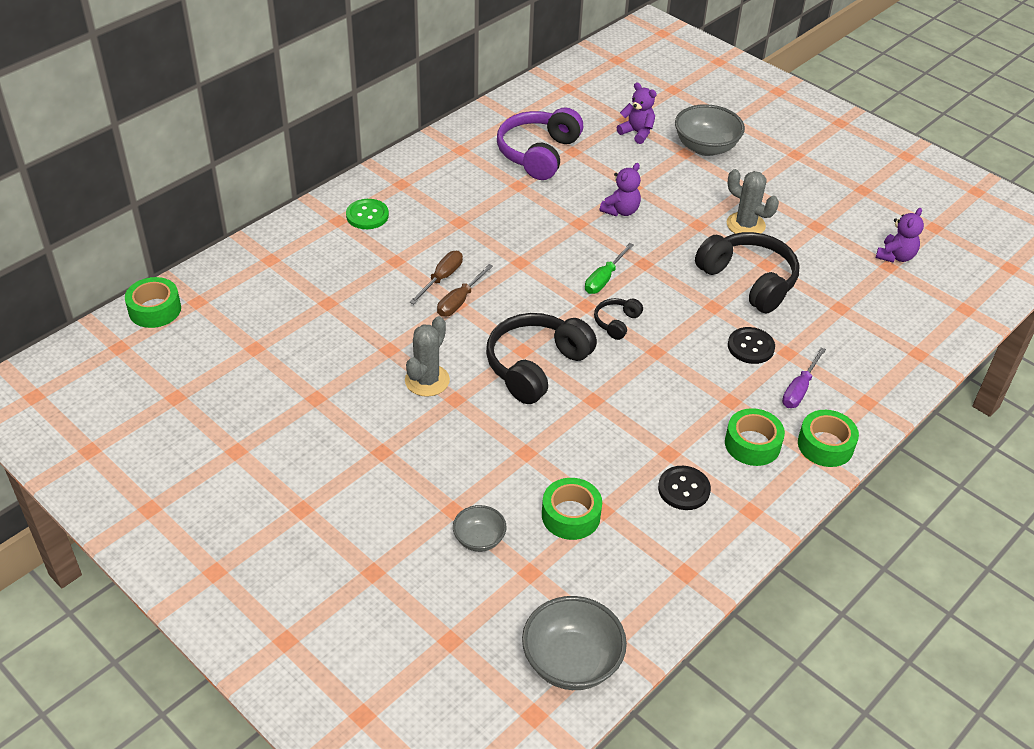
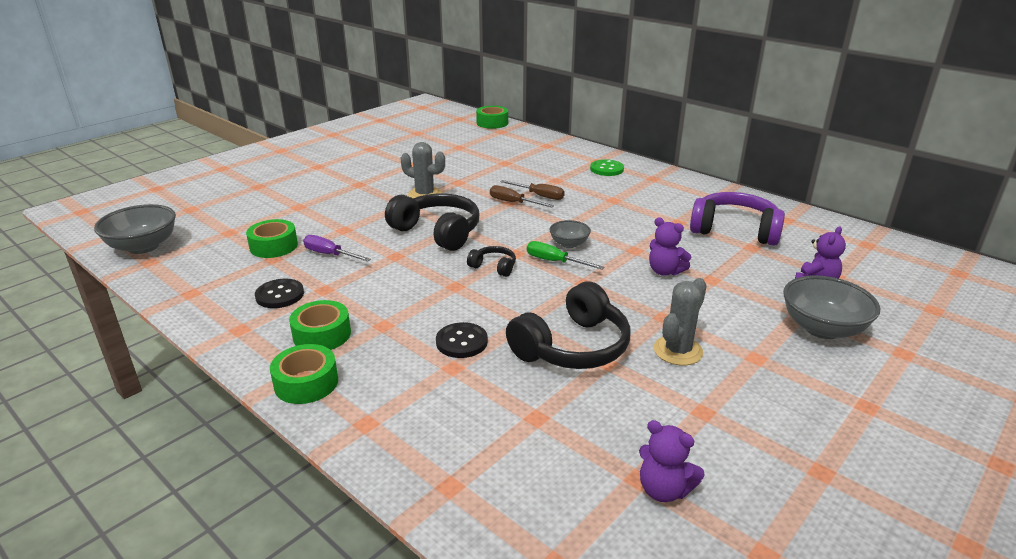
camera: 90 degrees right, 15 degrees down
grey bowl [453,505,507,552] -> grey bowl moved to [549,220,591,248]
purple screwdriver [782,348,826,408] -> purple screwdriver moved to [303,235,371,262]

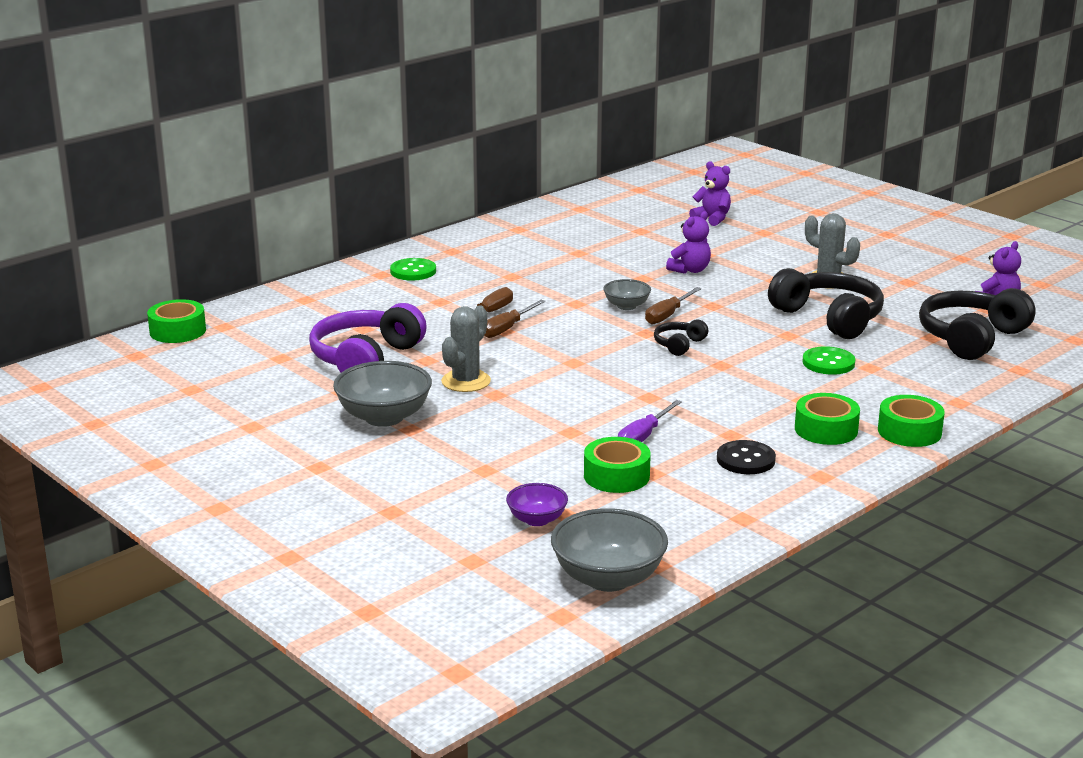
camera: 85 degrees left, 5 degrees down
black headphones [385,194,480,251] -> black headphones moved to [919,288,1036,360]
black button [436,322,488,358] -> green button [802,347,855,375]
green screwdriver [527,241,604,270] -> brown screwdriver [645,287,702,324]
purple headphones [690,192,785,246] -> purple headphones moved to [309,303,427,373]
grey bowl [783,276,880,339] -> grey bowl moved to [333,361,432,427]
none -> purple bowl [506,483,568,526]

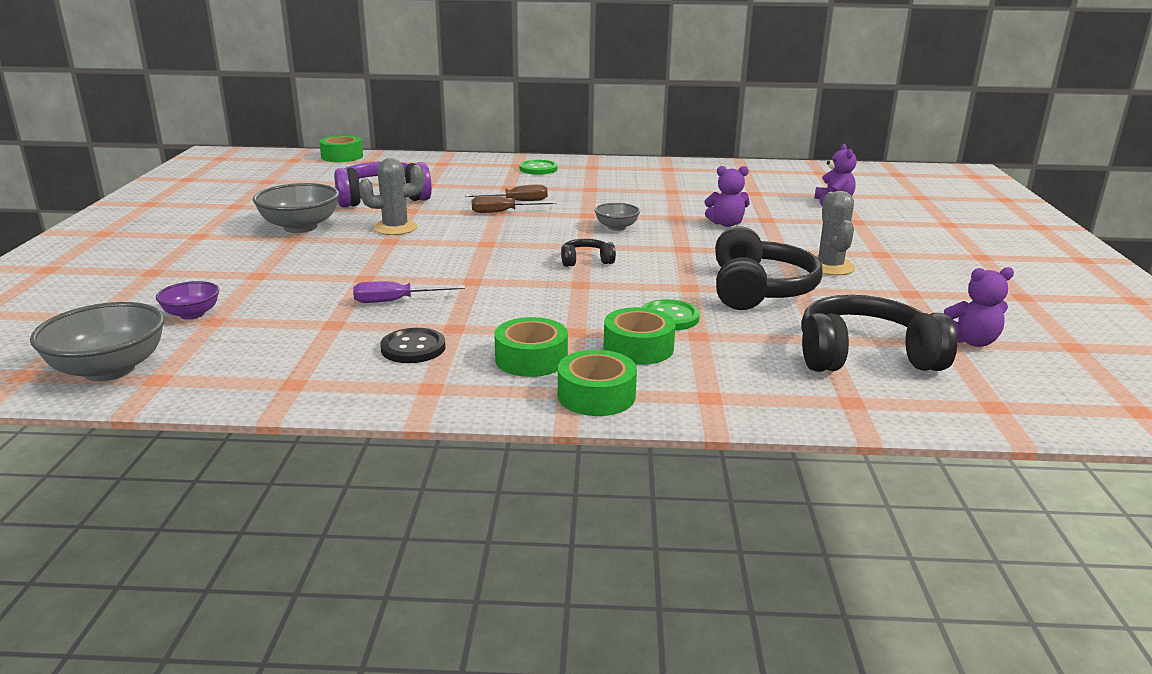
camera: 45 degrees right, 0 degrees up
green tape [584,437,651,493] -> green tape moved to [603,307,676,365]
brown screwdriver [645,287,702,324] -> none

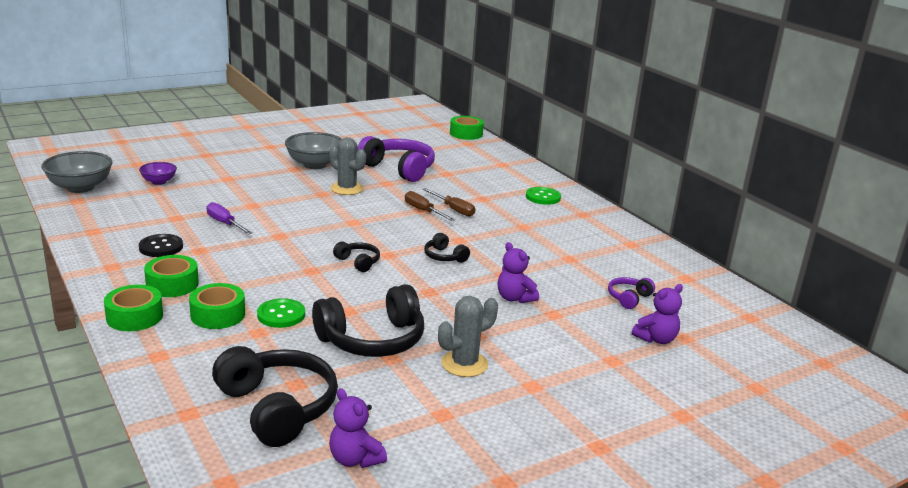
camera: 55 degrees right, 0 degrees up
grey bowl [594,203,640,231] -> black headphones [424,233,470,263]
none -> purple headphones [608,277,655,309]

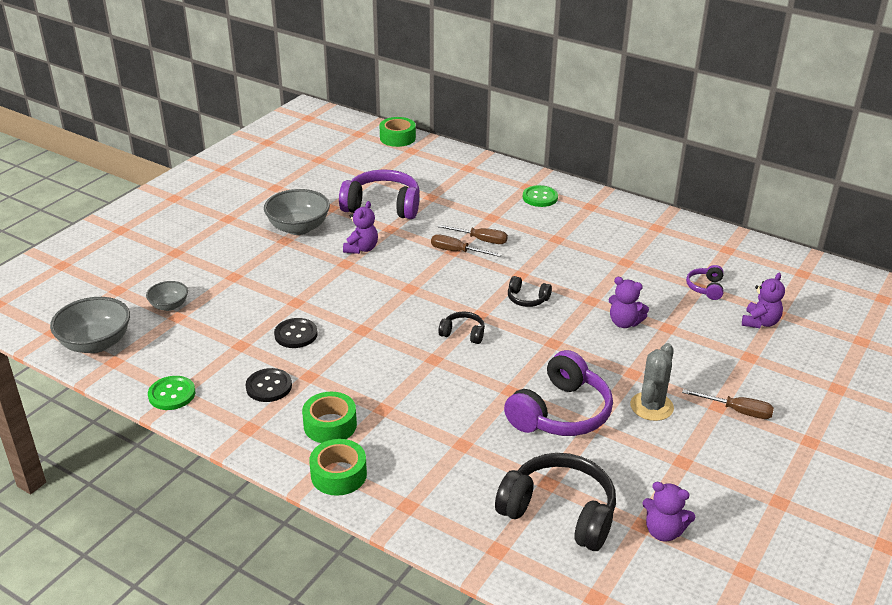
camera: 25 degrees left, 10 degrees up
purple bowl [139,162,177,185] -> grey bowl [146,281,188,311]
green tape [189,283,245,329] -> none
purple screwdriver [207,202,252,235] -> black button [274,318,318,348]
green button [257,298,305,328] -> green button moved to [148,376,195,410]
black headphones [312,284,424,357] -> purple headphones [504,350,613,436]
grey cactus [329,137,366,195] -> purple teddy bear [343,201,378,254]
none -> brown screwdriver [682,389,774,419]

